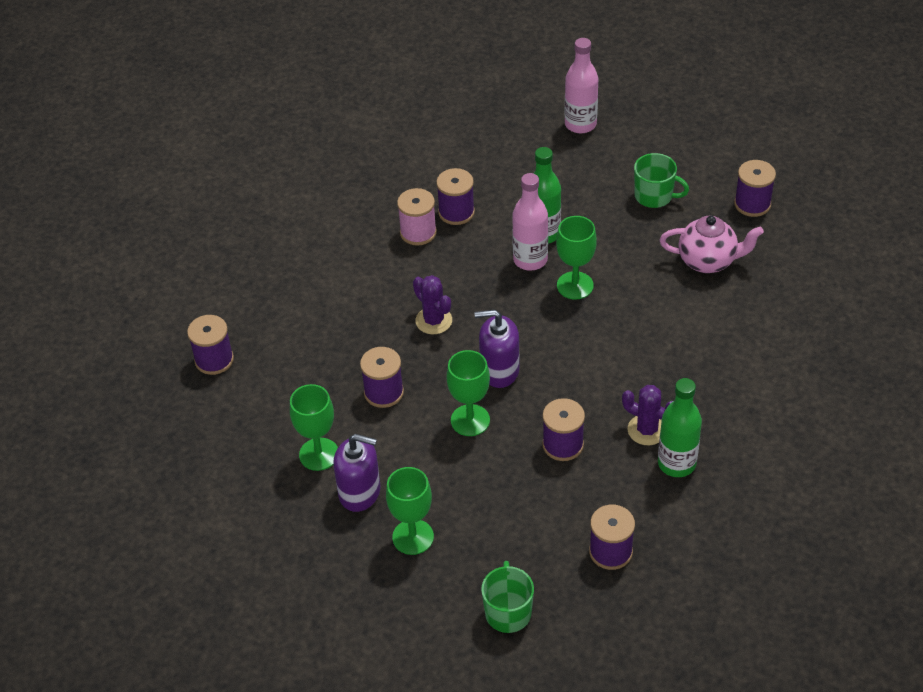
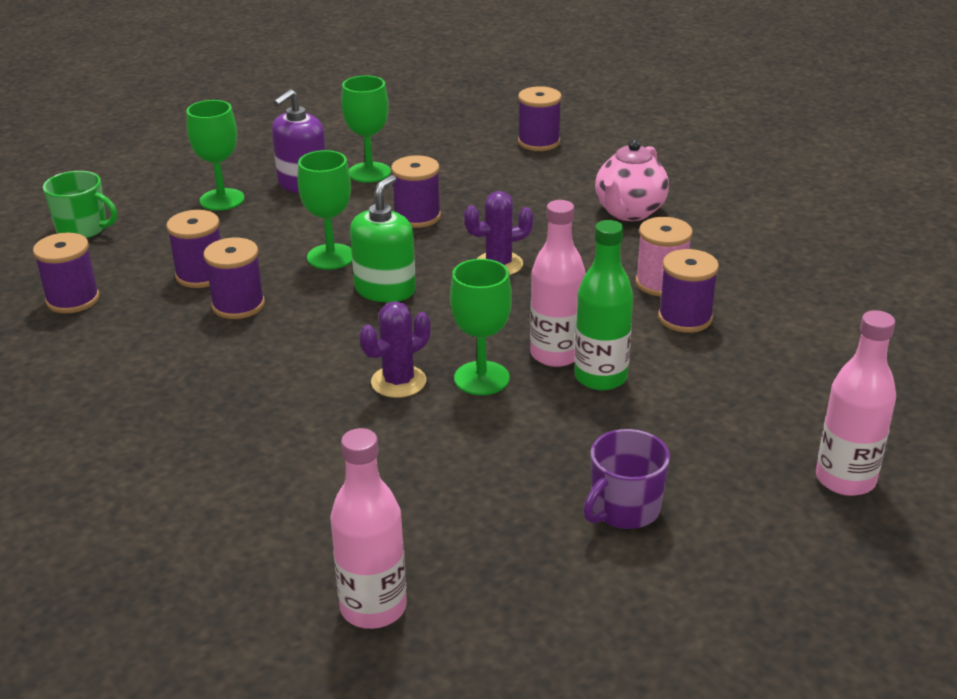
camera: 110 degrees right, 15 degrees down
purple soap dispenser [474,310,520,388] -> green soap dispenser [350,175,416,302]
purple cactus [622,385,673,445] -> purple cactus moved to [360,301,430,398]
green mug [634,153,689,208] -> purple mug [583,429,670,529]
green bottle [658,378,702,477] -> none
pink teapot [660,216,764,273] -> pink teapot moved to [595,139,669,221]
purple spool [734,160,776,217] -> purple spool moved to [166,210,221,288]
none -> pink bottle [330,428,407,629]

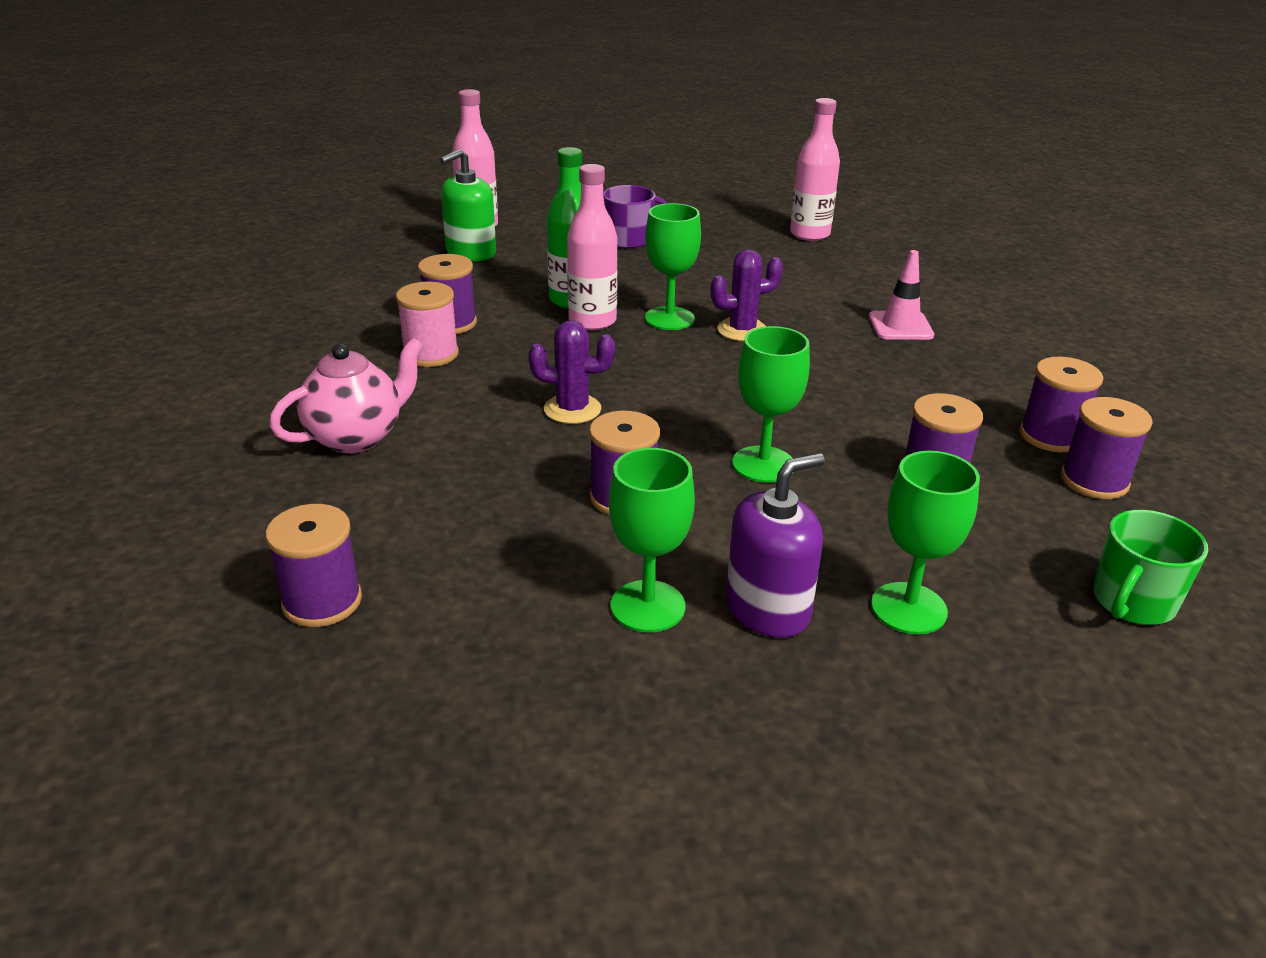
camera: 160 degrees left, 0 degrees up
green mug [43,171,117,238] -> green mug turned 90 degrees counterclockwise [1093,510,1208,625]
purple spool [204,237,265,319] -> purple spool moved to [1020,357,1103,452]
green soap dispenser [350,175,416,302] -> green soap dispenser moved to [440,149,496,261]
none -> pink traffic cone [869,250,934,340]

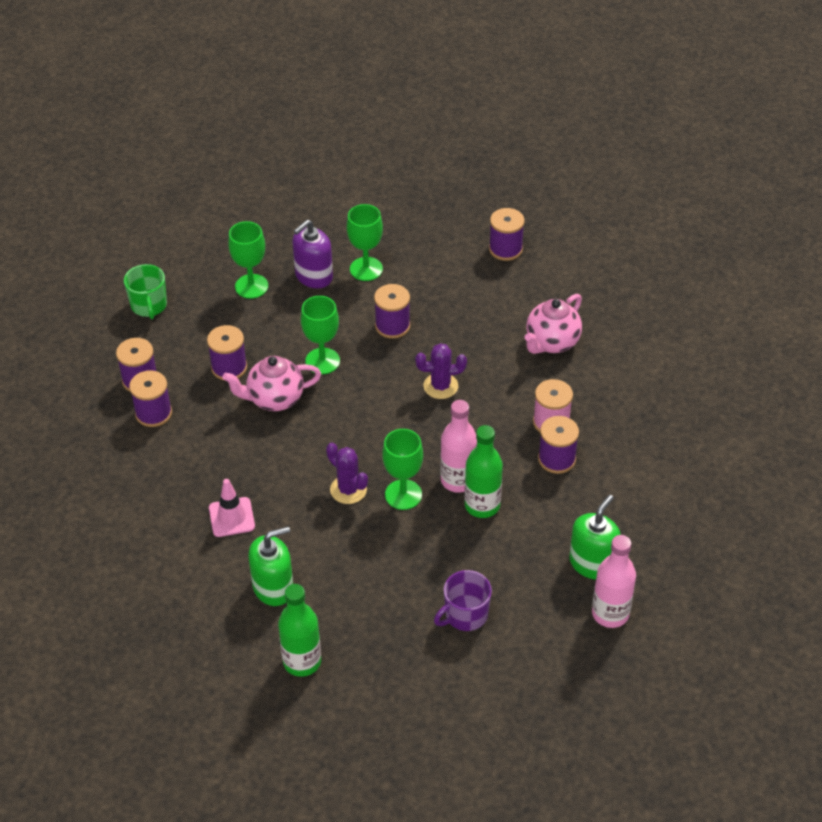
camera: 170 degrees right, 15 degrees up
purple cactus [710,250,783,341] -> purple cactus turned 75 degrees clockwise [326,442,368,504]
pink bottle [790,98,840,241] -> green bottle [278,584,321,677]
green mug [1093,510,1208,625] -> green mug turned 135 degrees clockwise [124,264,167,319]
none -> pink teapot [222,356,321,411]
none -> green soap dispenser [248,526,293,606]

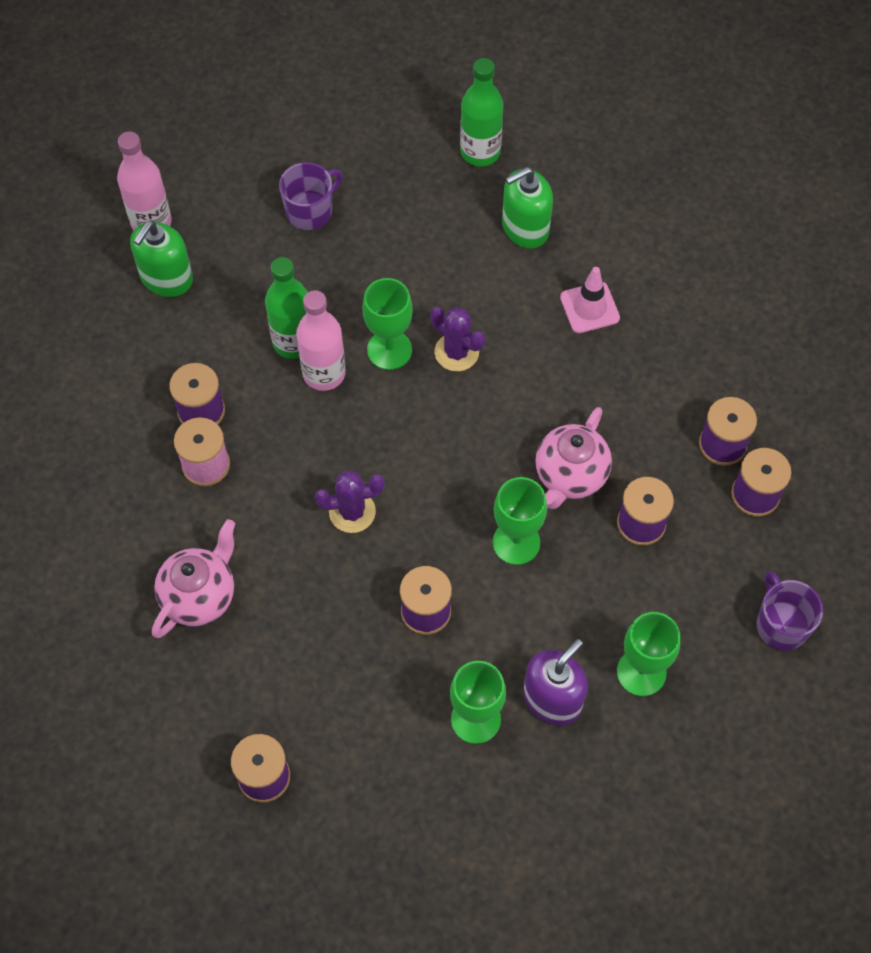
camera: 175 degrees right, 15 degrees up
green mug [124,264,167,319] -> purple mug [756,571,823,651]
pink teapot [222,356,321,411] -> pink teapot turned 135 degrees clockwise [535,407,612,509]

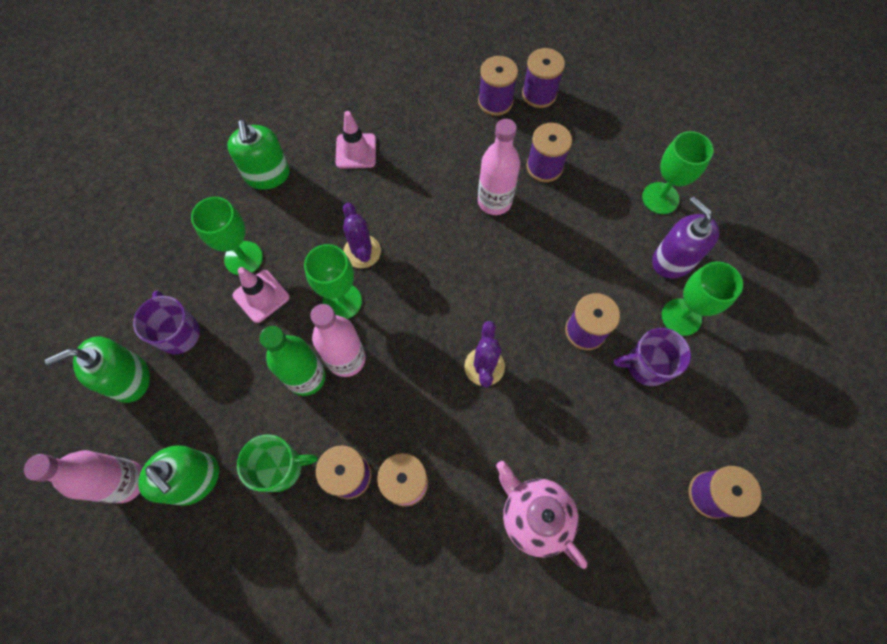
camera: 75 degrees left, 5 degrees up
purple cactus [430,307,485,371] -> purple cactus turned 75 degrees counterclockwise [343,203,381,268]
green bottle [460,58,504,167] -> none
green goblet [493,477,547,565] -> green goblet moved to [191,197,263,275]
pink teapot [535,407,612,509] -> pink bottle [478,119,520,215]
purple mug [756,571,823,651] -> purple mug moved to [614,328,691,386]
none -> green soap dispenser [45,336,150,403]
none -> pink traffic cone [232,267,289,323]
none -> green mug [237,434,318,492]

